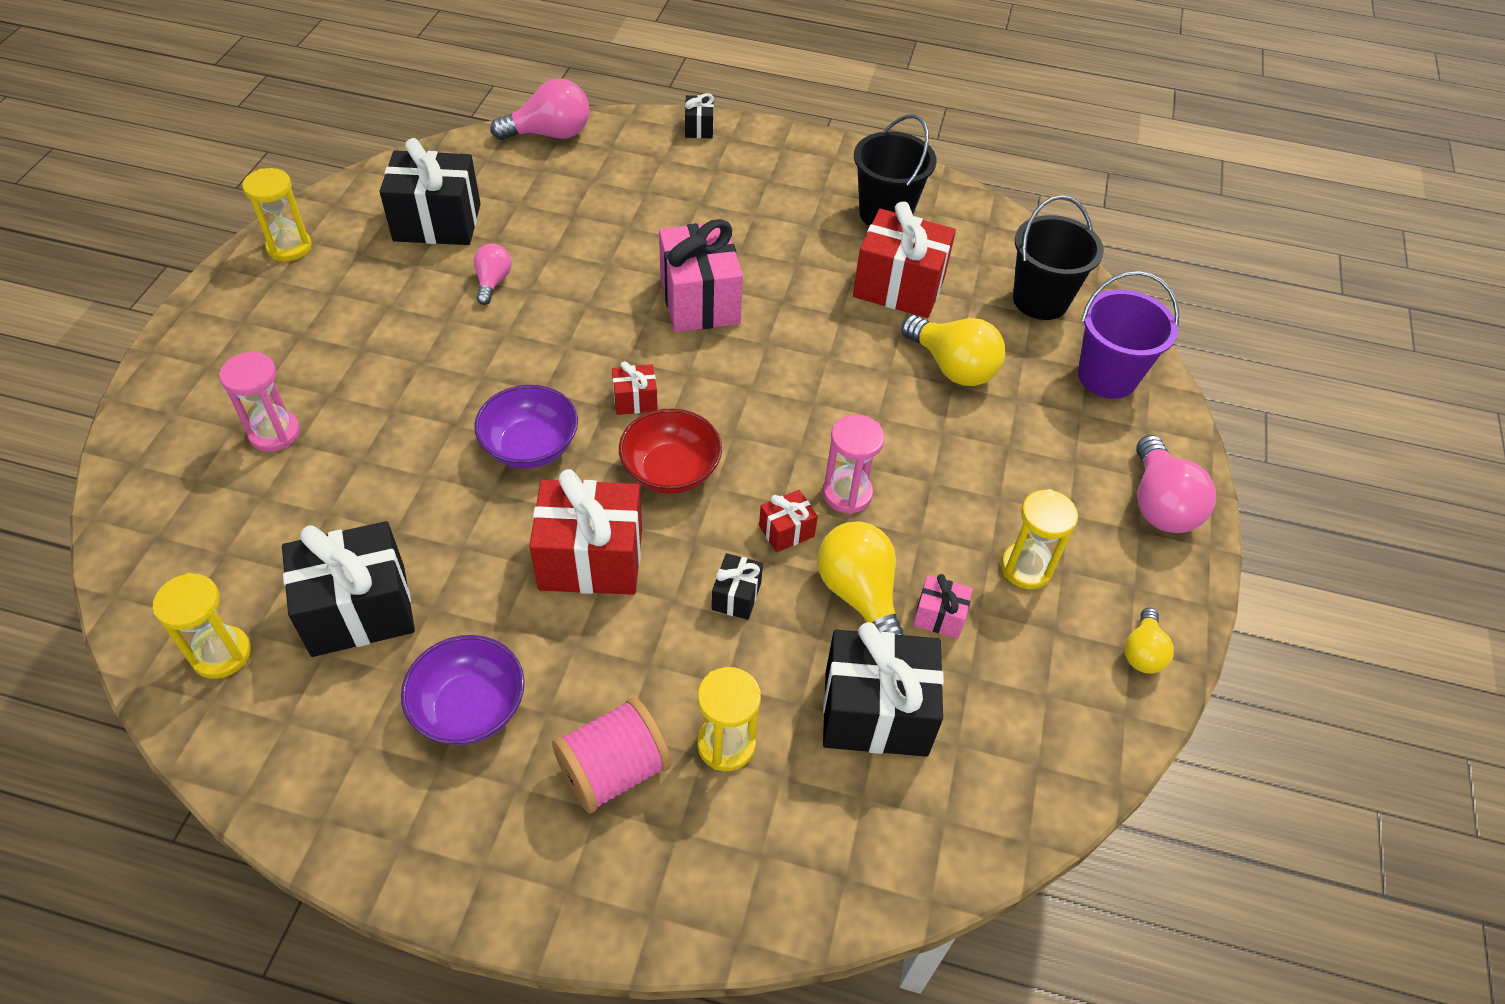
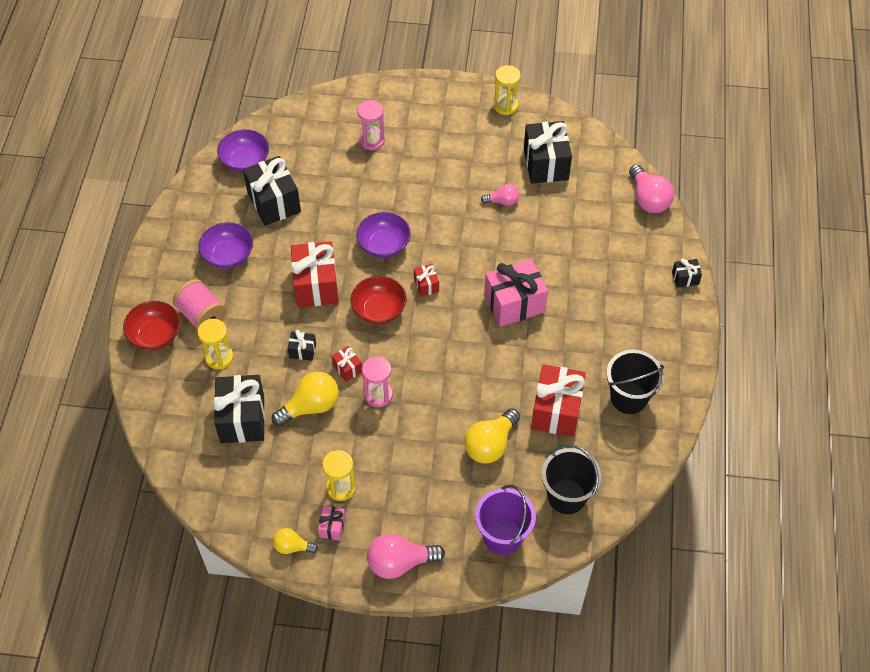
camera: 85 degrees right, 5 degrees up
yellow hourglass [153,573,251,679] -> purple bowl [217,129,269,173]
pink gift [913,574,973,638] -> pink gift moved to [318,506,346,541]
none -> red bowl [123,301,180,351]

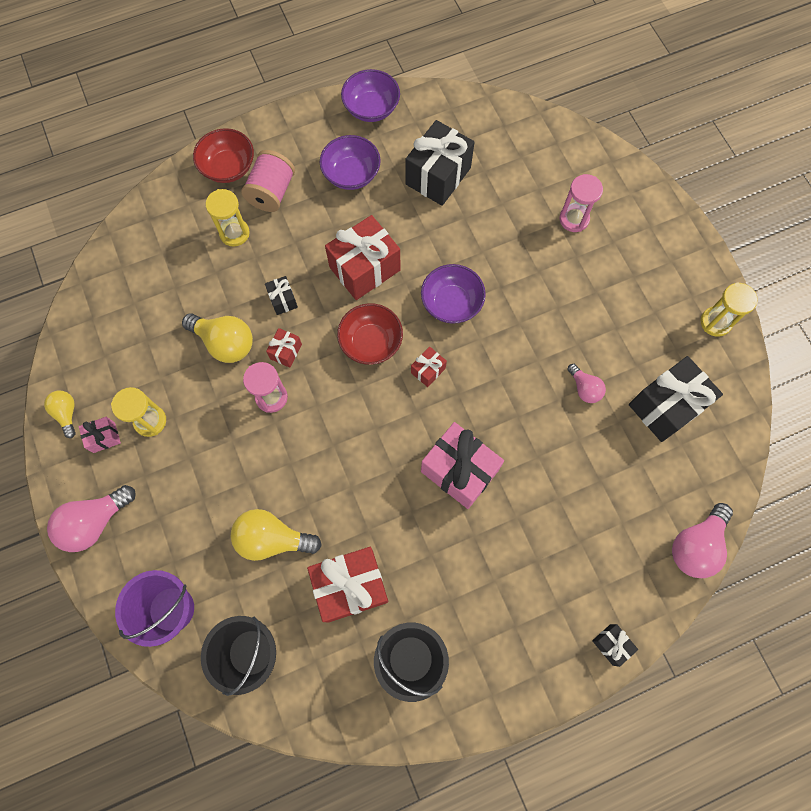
camera: 60 degrees right, 15 degrees up
black gift [213,375,265,443] -> none
purple bowl [217,129,269,173] -> purple bowl moved to [341,69,400,122]
pink light bulb [367,533,445,579] -> pink light bulb turned 90 degrees counterclockwise [47,485,136,552]

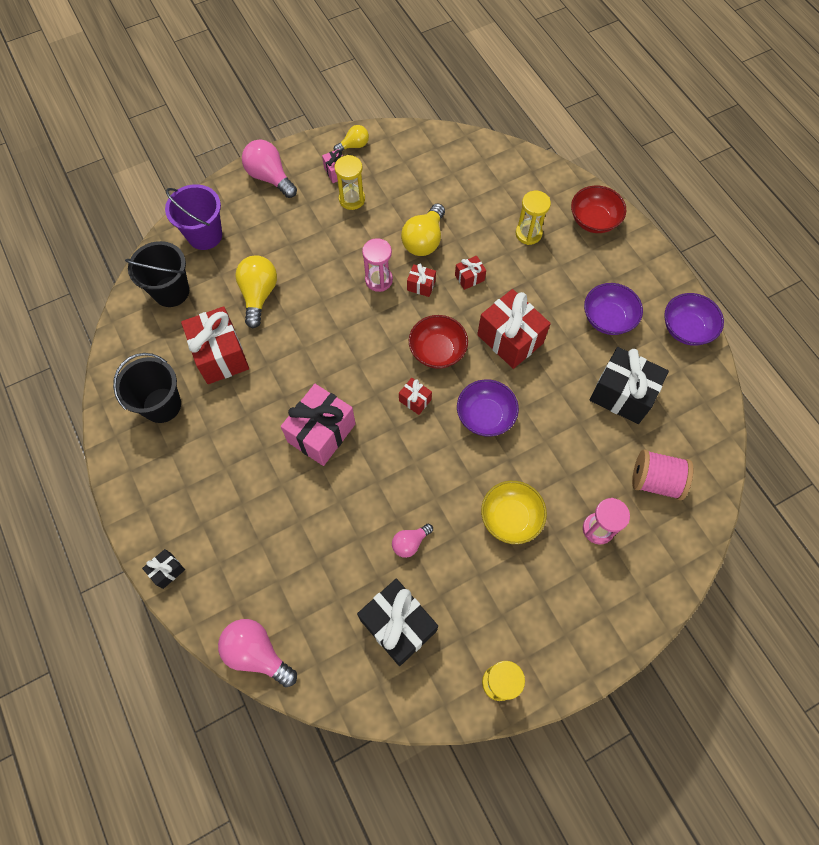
camera: 85 degrees right, 5 degrees down
pink spool [241,150,295,212] -> pink spool moved to [632,449,693,500]
black gift [265,276,298,315] -> red gift [455,256,486,290]
none -> yellow bowl [481,481,547,544]

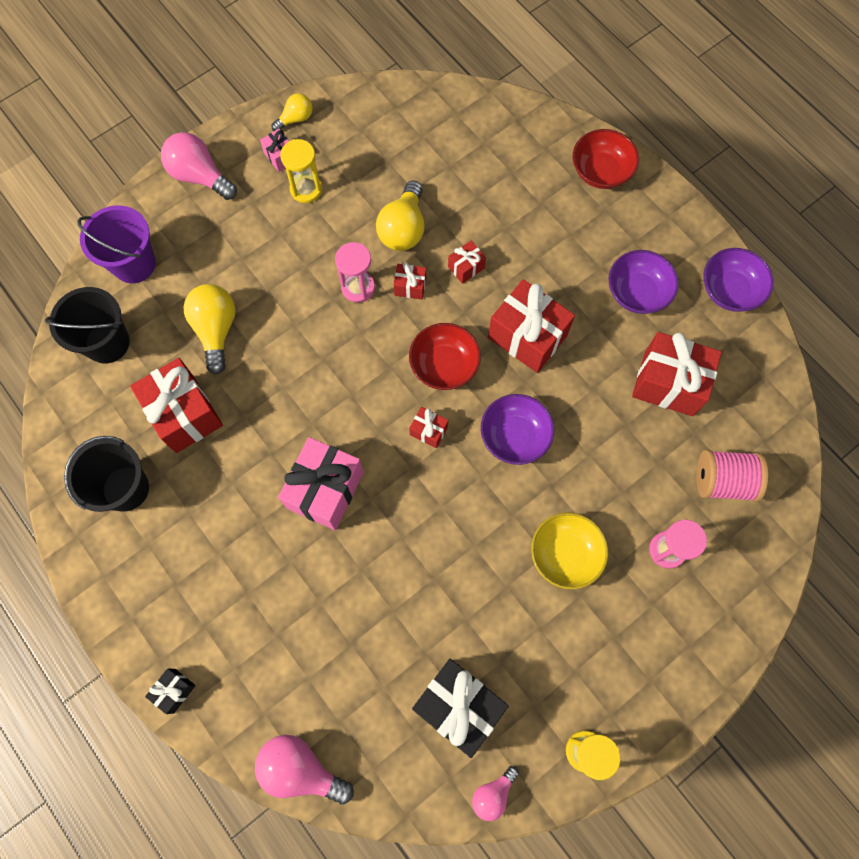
camera: 10 degrees left, 5 degrees up
pink light bulb [392,524,433,558] -> pink light bulb moved to [472,766,519,821]
yellow hourglass [516,191,551,245] -> none
black gift [590,347,669,424] -> red gift [632,332,722,416]

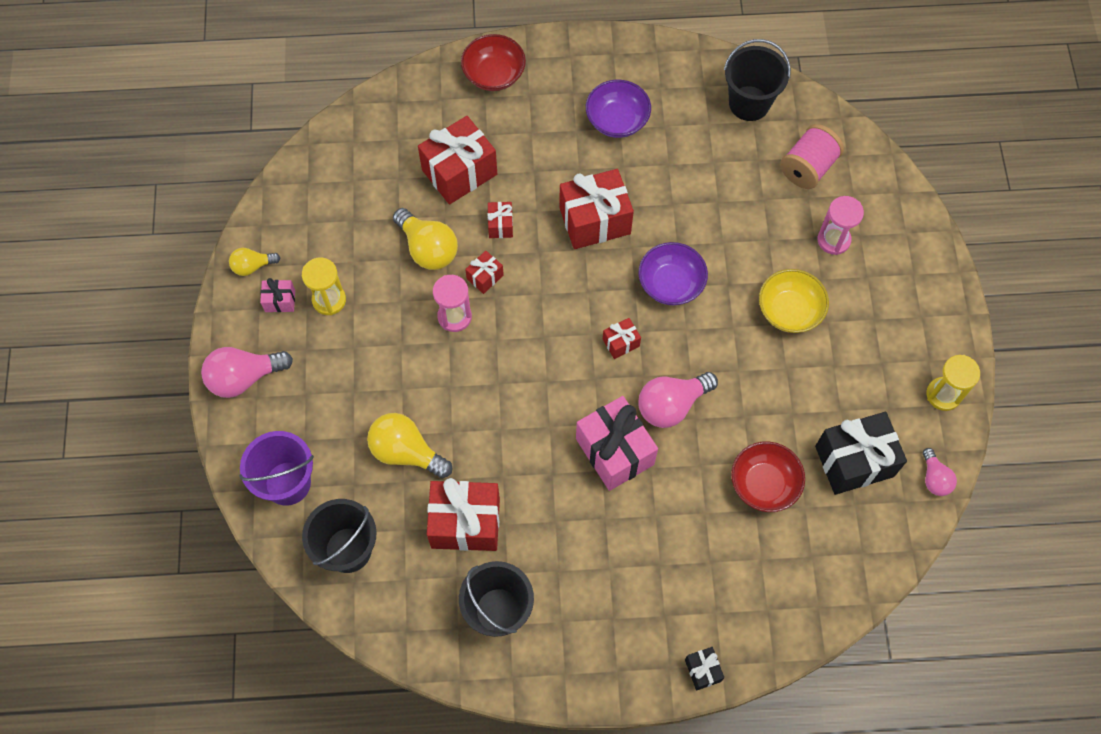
camera: 55 degrees left, 5 degrees down
pink light bulb [255,735,354,805] -> pink light bulb moved to [638,372,718,428]
yellow light bulb [271,93,312,131] -> yellow light bulb turned 105 degrees counterclockwise [229,248,281,276]
red bowl [409,323,481,390] -> red bowl moved to [731,441,805,512]
red gift [632,332,722,416] -> red gift moved to [418,116,497,204]
purple bowl [703,248,774,312] -> none
none -> black bucket [724,39,791,121]

